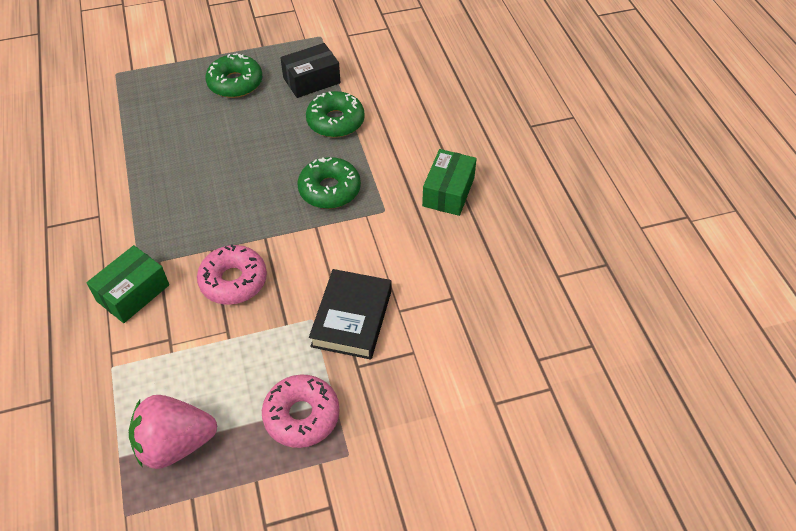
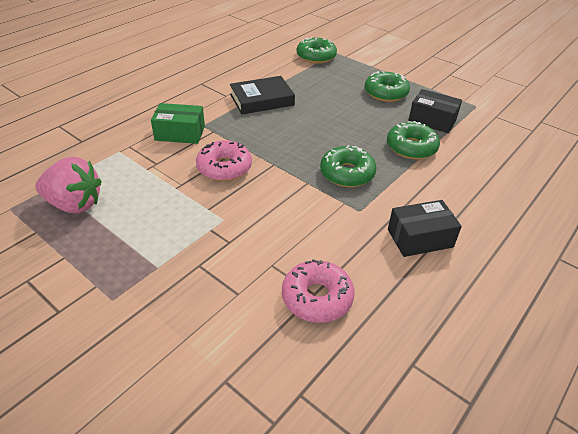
camera: 55 degrees right, 10 degrees down
pink strawberry [129,395,217,469] -> pink strawberry turned 150 degrees clockwise [35,157,102,213]
pink donut [262,374,340,448] -> pink donut moved to [282,259,355,323]
black book [309,269,392,360] -> black book moved to [230,76,295,115]
green box [422,149,477,216] -> black box [388,200,462,257]
none -> green donut [297,37,337,64]

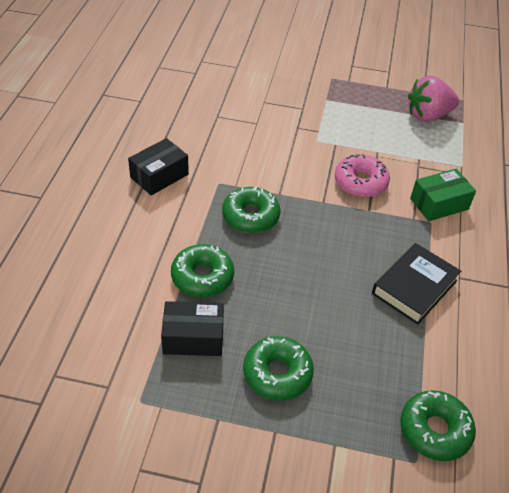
camera: 150 degrees right, 5 degrees up
pink donut [282,259,355,323] -> none

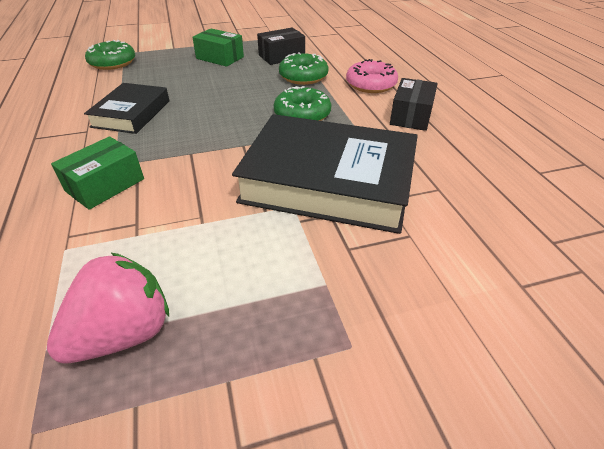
camera: 155 degrees right, 5 degrees down
green donut [243,336,314,401] -> green box [192,28,244,67]
pink donut [335,154,390,197] -> pink donut moved to [346,59,398,93]
none -> black book [232,114,418,234]

